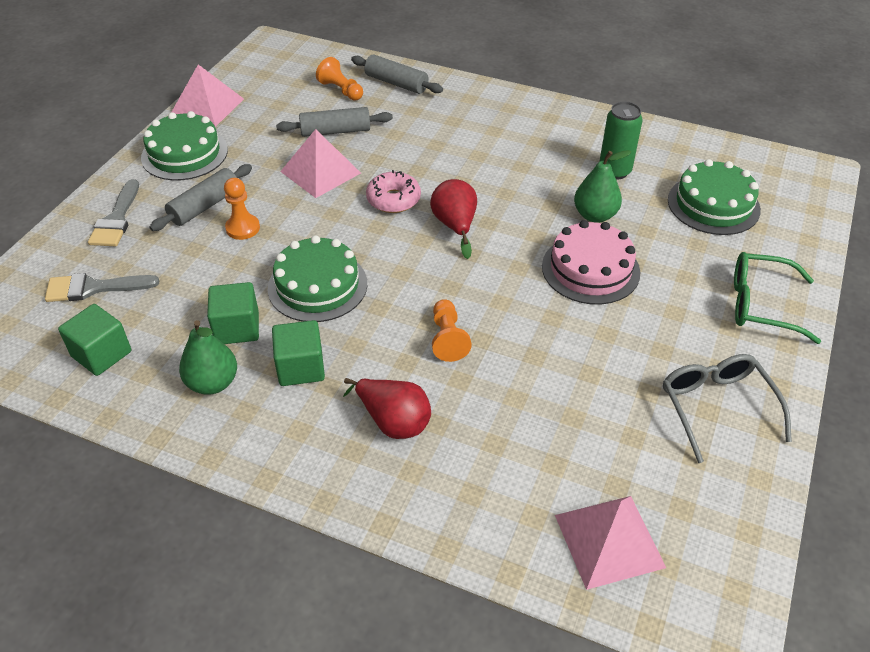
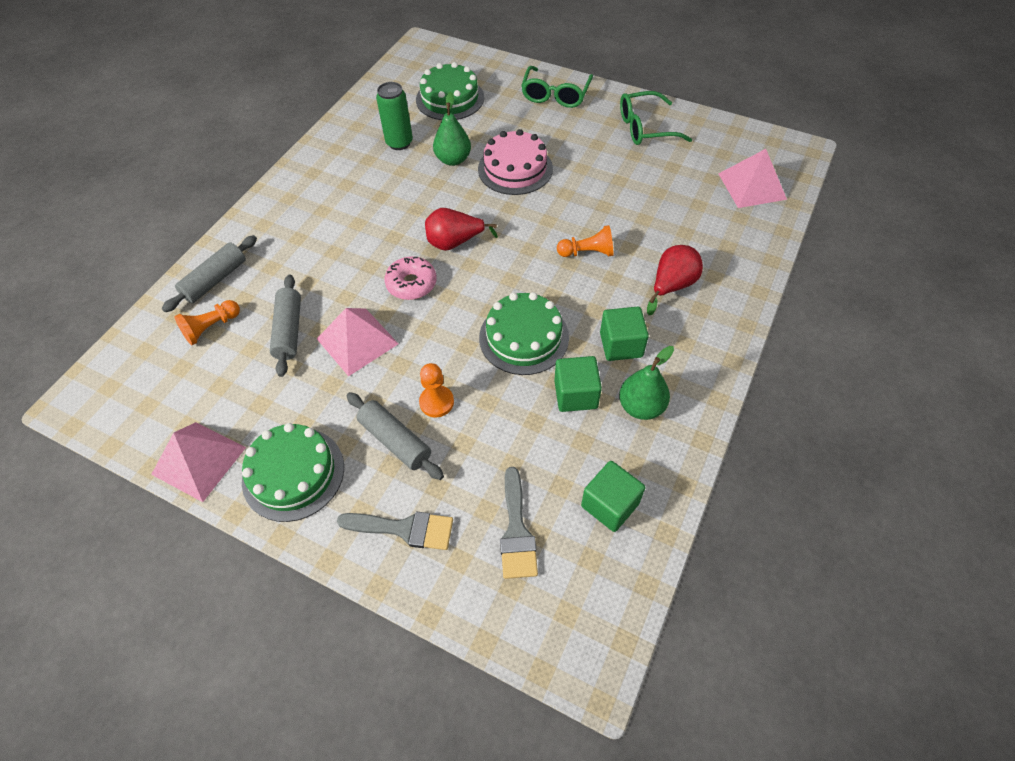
camera: 85 degrees left, 10 degrees up
grey glasses [663,354,792,463] -> green glasses [620,91,692,145]

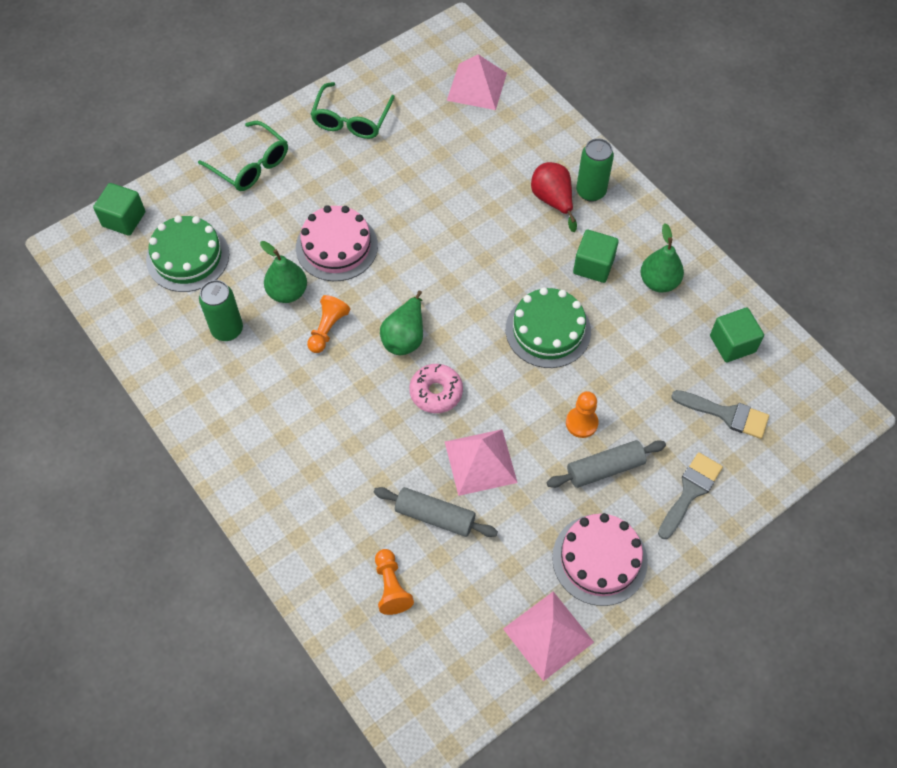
camera: 65 degrees left, 5 degrees up
grey rolling pin [162,235,257,312] -> none
green cake [242,423,344,522] -> pink cake [552,513,648,606]
red pear [425,208,498,251] -> green pear [380,291,423,355]
green cube [554,356,602,412] -> green cube moved to [93,183,145,236]
orange pawn [557,225,614,257] -> orange pawn moved to [307,295,350,353]
none -> green can [576,138,614,202]

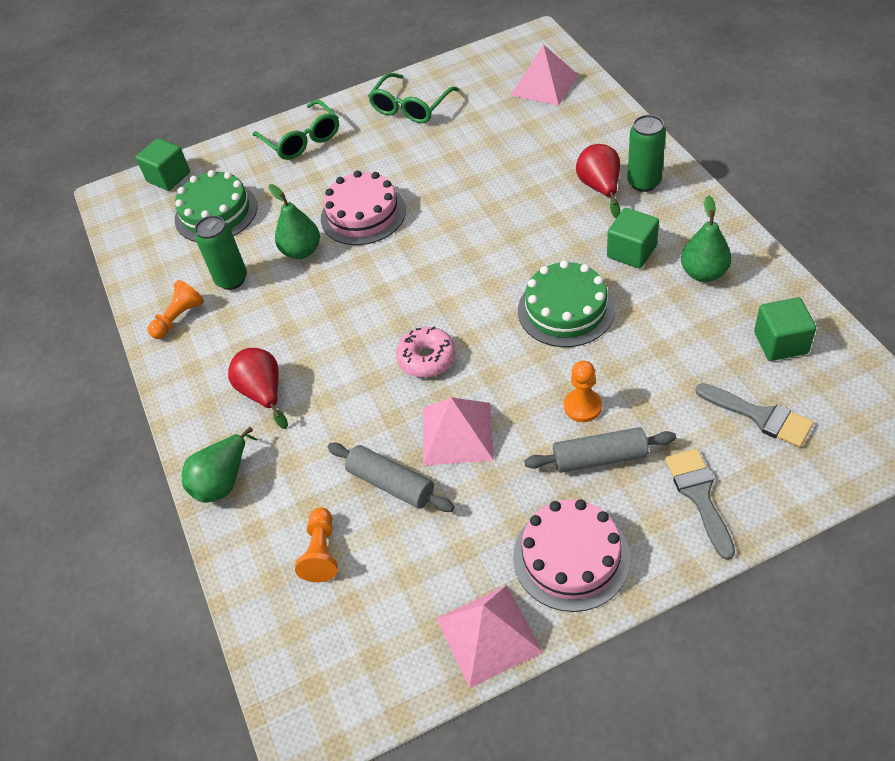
camera: 20 degrees right, 10 degrees down
orange pawn [307,295,350,353] -> orange pawn moved to [148,280,204,339]
green pear [380,291,423,355] -> green pear moved to [182,427,257,503]
grey brush [658,452,723,539] -> grey brush turned 60 degrees counterclockwise [665,449,735,560]
none -> red pear [228,348,288,429]

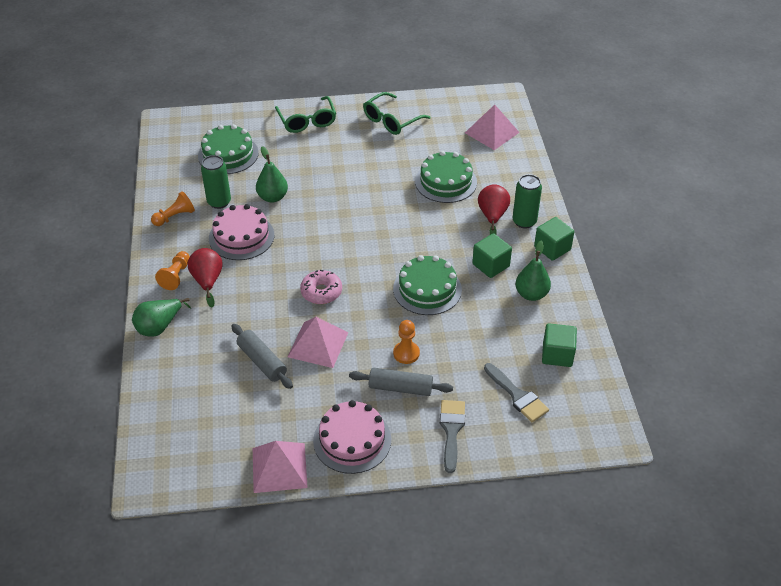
camera: 10 degrees right, 5 degrees down
green cube [136,138,190,191] -> green cube moved to [534,217,574,261]
orange pawn [295,508,338,582] -> orange pawn moved to [155,251,190,290]
pink cake [321,170,406,245] -> pink cake moved to [209,204,274,260]
none -> green cake [415,151,477,203]

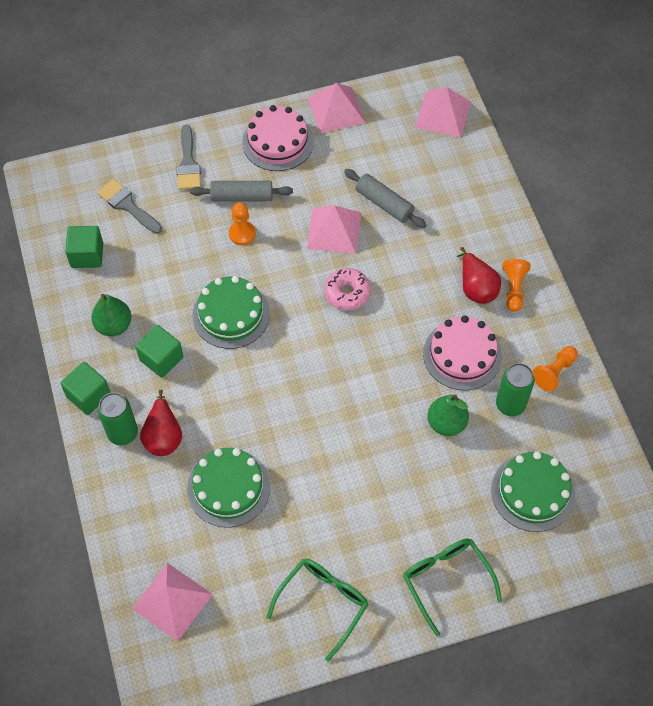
camera: 170 degrees right, 15 degrees up
green pear [132,298,191,337] -> none
none -> pink pyramid [415,87,471,138]

